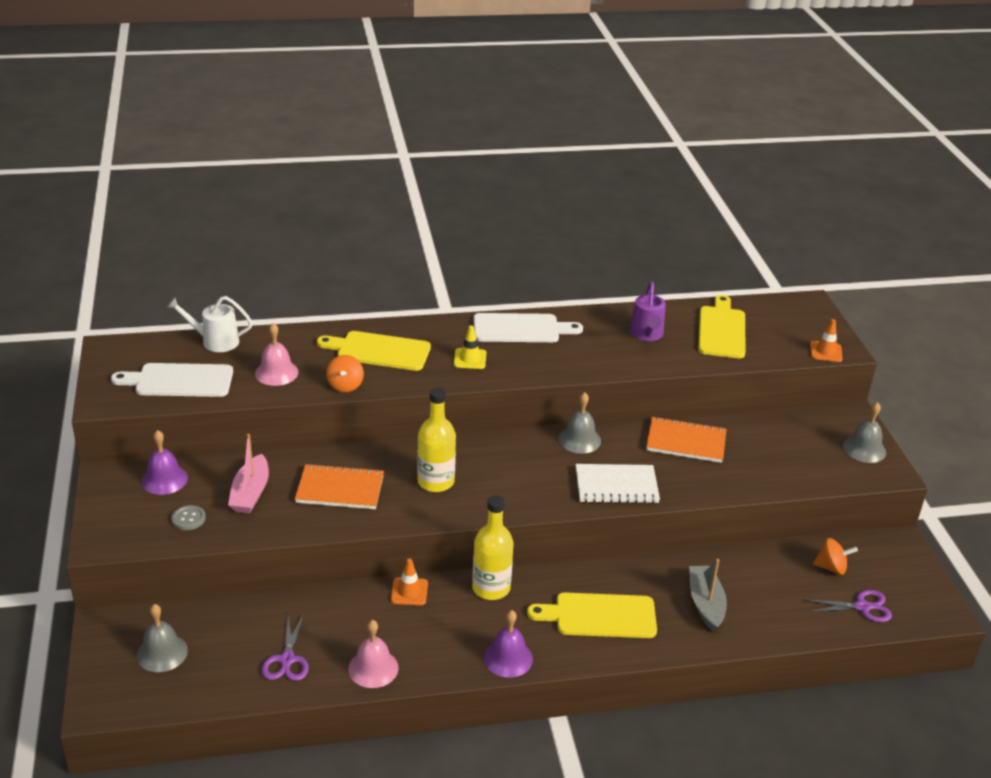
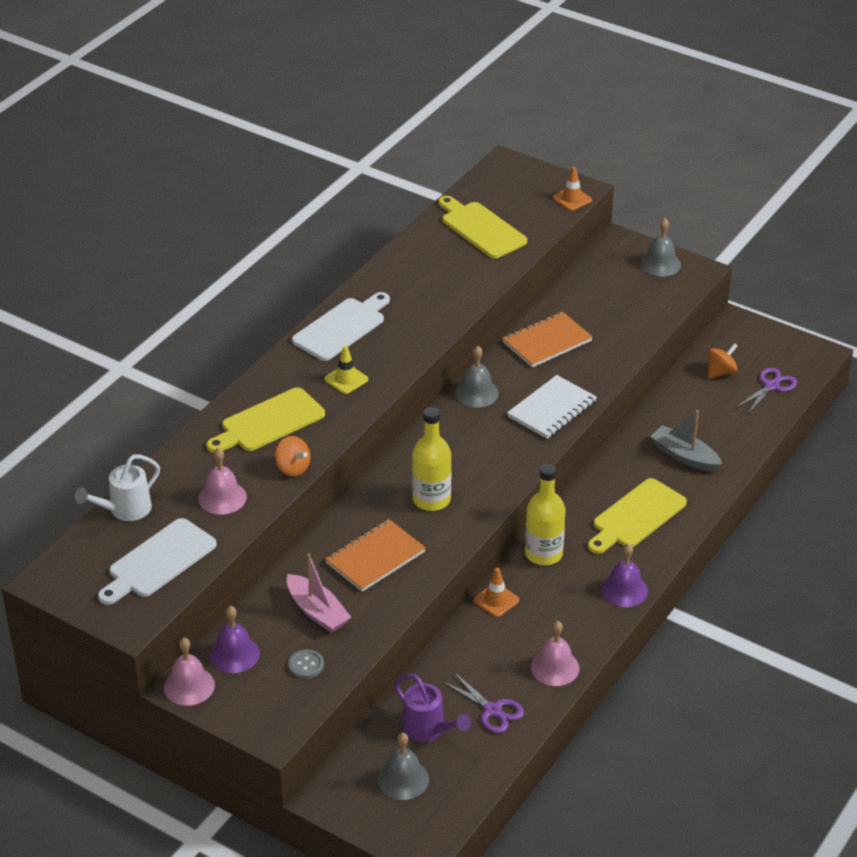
camera: 45 degrees left, 5 degrees up
purple watering can [630,281,666,341] -> purple watering can moved to [394,674,471,742]
none -> pink bell [164,638,215,706]

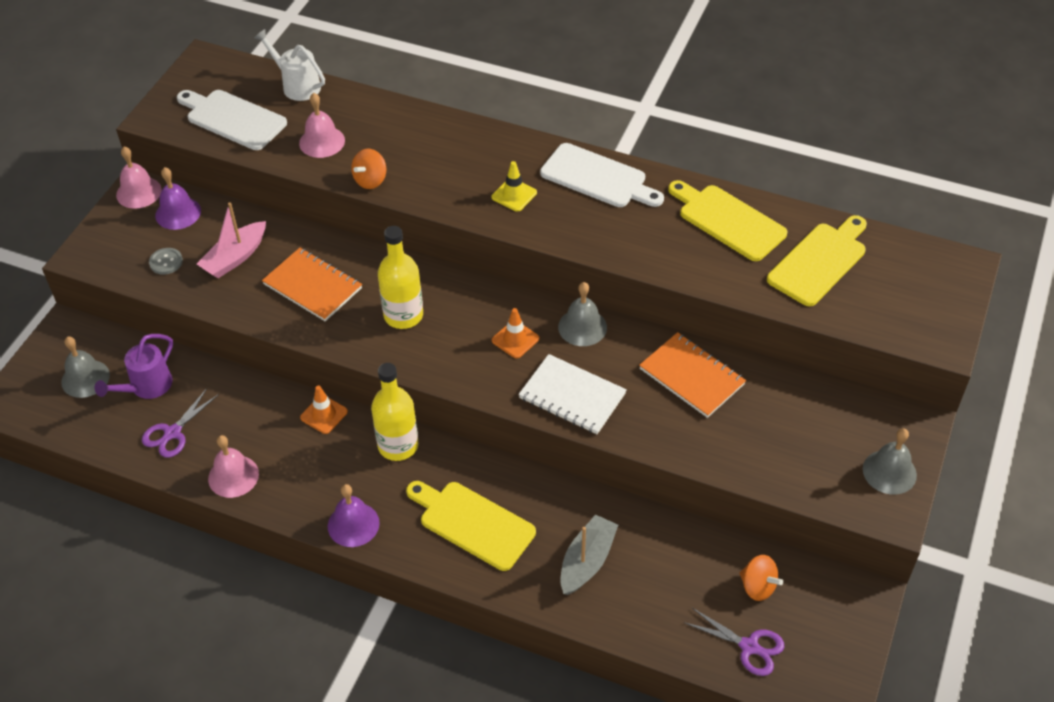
camera: 80 degrees right, 10 degrees up
yellow cutting board [206,387,325,453] -> yellow cutting board moved to [668,180,787,261]
orange traffic cone [553,167,592,211] -> orange traffic cone moved to [492,308,539,358]

